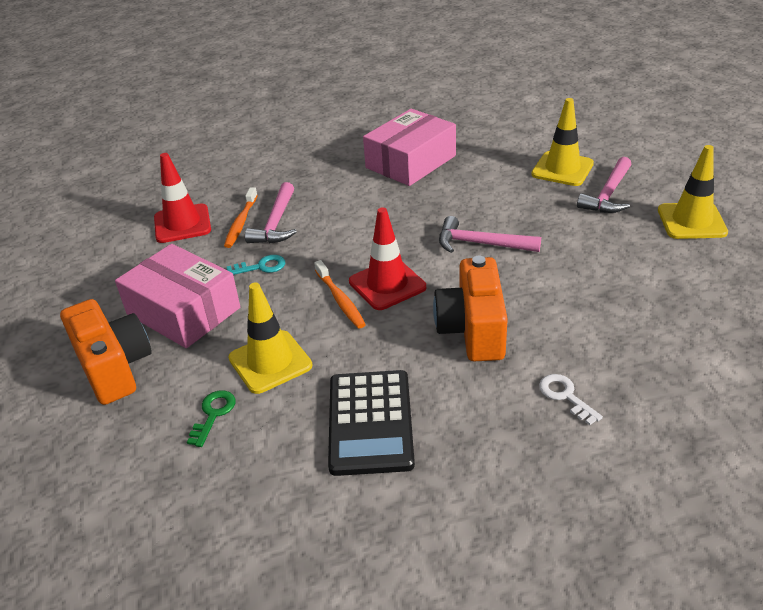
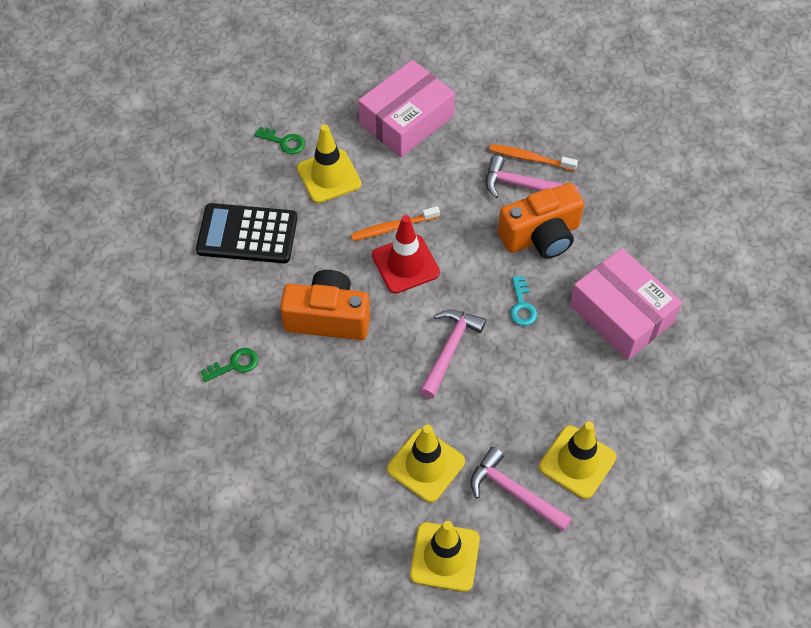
camera: 95 degrees right, 20 degrees up
orange camera [60,299,152,405] -> orange camera moved to [498,183,584,259]
red traffic cone [154,153,211,243] -> none
turquoise key [227,255,285,275] -> turquoise key moved to [510,276,537,326]
white key [539,374,603,425] -> green key [201,348,258,382]
none -> yellow traffic cone [387,425,465,503]

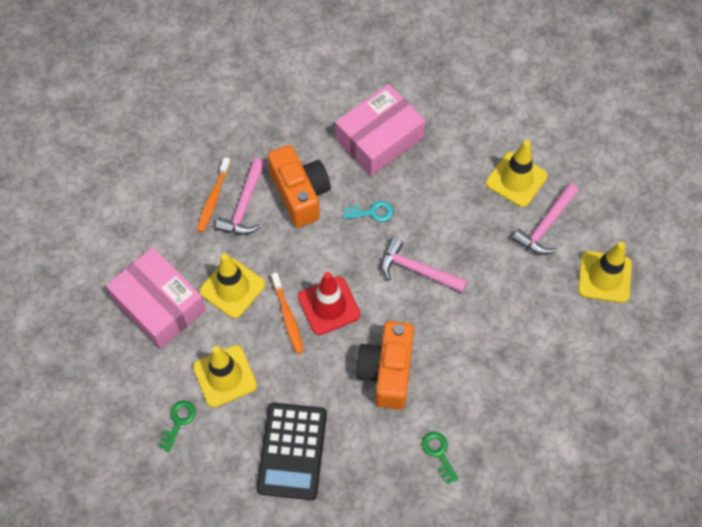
camera: 90 degrees left, 5 degrees up
yellow traffic cone [387,425,465,503] -> yellow traffic cone moved to [200,253,265,318]

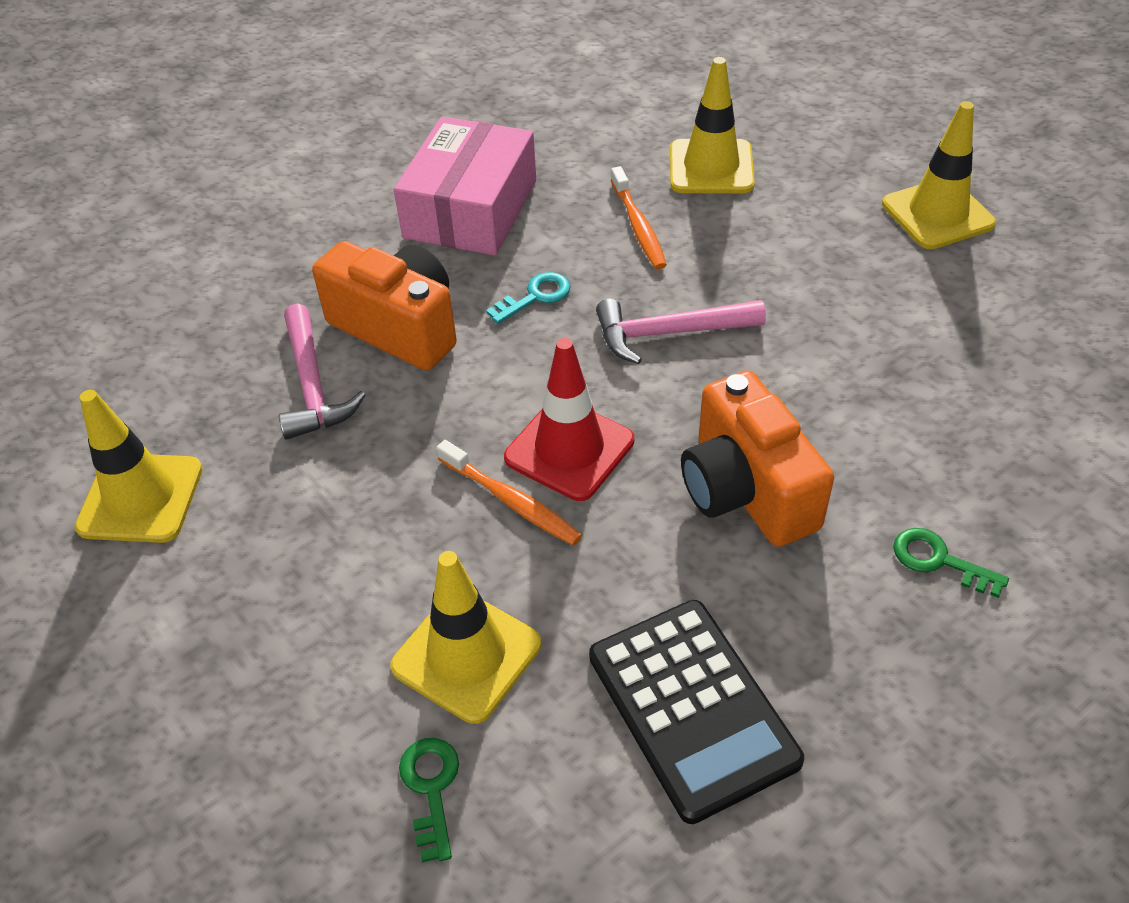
camera: 30 degrees left, 15 degrees down
pink box [106,247,206,349] -> none
orange toothbrush [197,157,231,232] -> orange toothbrush moved to [611,166,667,269]
yellow traffic cone [200,253,265,318] -> yellow traffic cone moved to [75,390,203,543]
pink hammer [512,183,579,255] -> none

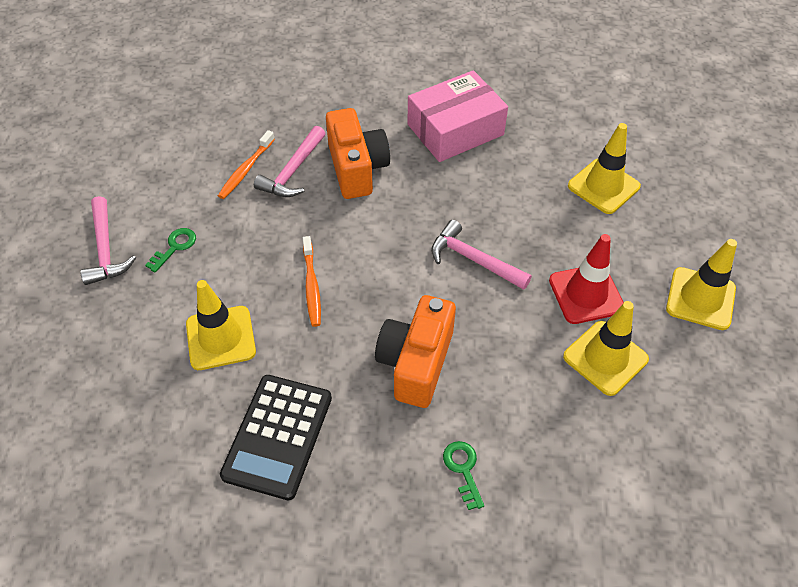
camera: 40 degrees right, 5 degrees up
yellow traffic cone [75,390,203,543] -> yellow traffic cone moved to [563,301,649,396]
green key [399,738,459,862] -> green key moved to [145,228,196,273]
turquoise key [486,272,571,324] -> none
red traffic cone [504,338,634,501] -> red traffic cone moved to [549,234,624,324]
orange toothbrush [611,166,667,269] -> orange toothbrush moved to [218,130,275,199]
none -> pink hammer [80,196,136,285]

